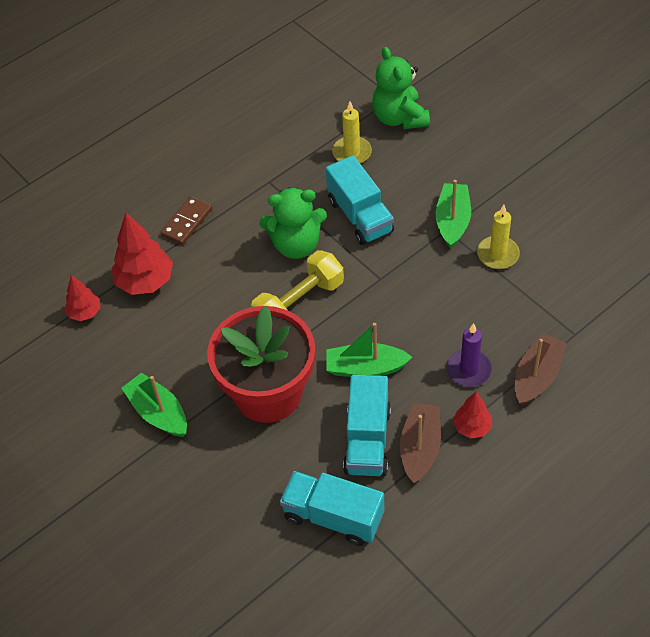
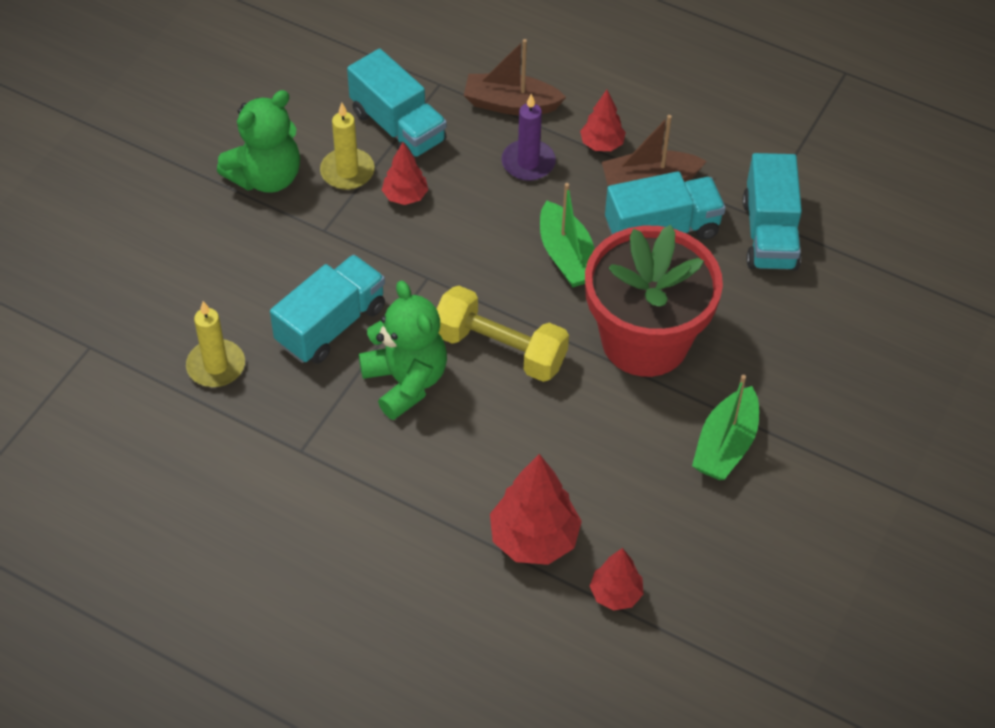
camera: 115 degrees left, 0 degrees up
brown domino [160,196,212,245] -> none
green teddy bear [372,47,430,129] -> green teddy bear moved to [217,90,300,193]
green boat [435,180,471,249] -> none
none -> turquoise truck [347,48,447,157]
none -> red tree [382,142,428,205]

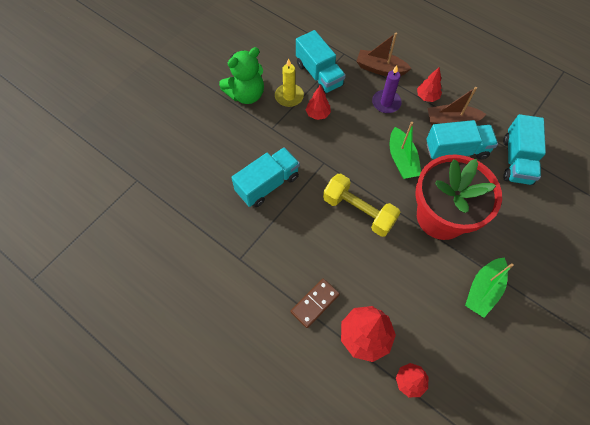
camera: 10 degrees right, 10 degrees up
yellow candle [186,301,245,387] -> none
green teddy bear [359,280,447,420] -> none
none -> brown domino [291,278,340,328]

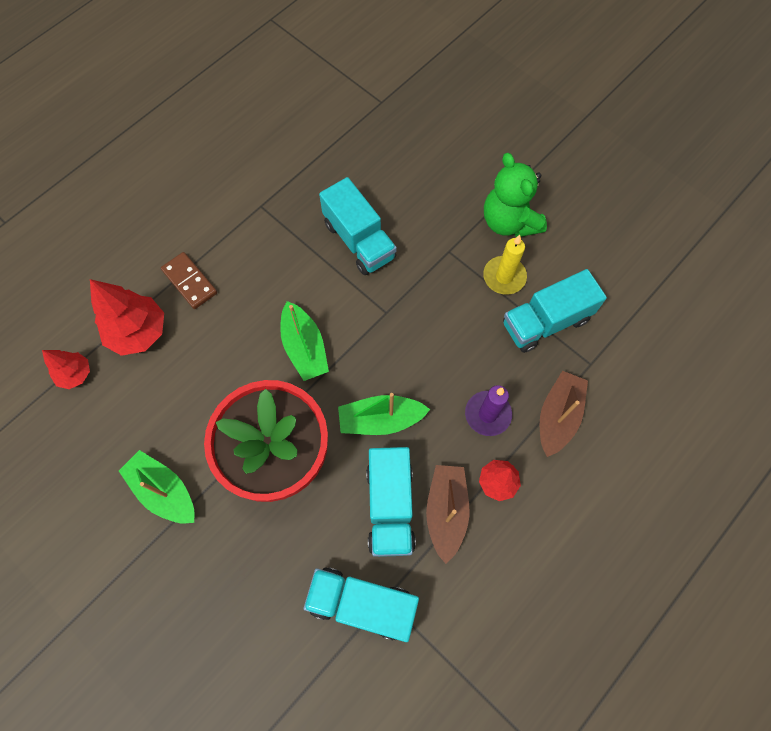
camera: 95 degrees right, 5 degrees up
red tree [306,86,331,120] -> none
yellow dumbbell [323,173,401,237] -> green boat [280,301,329,381]

